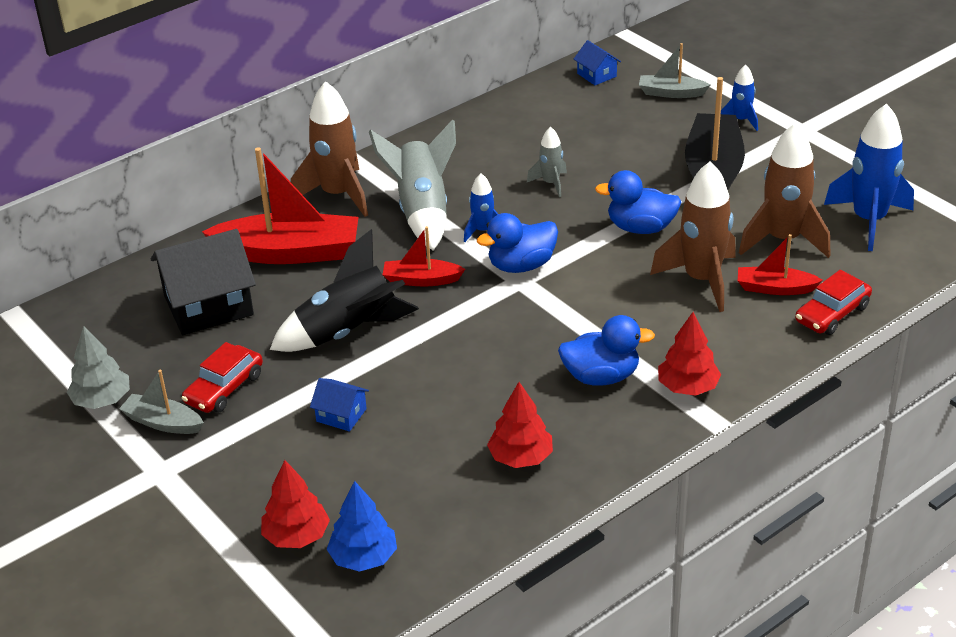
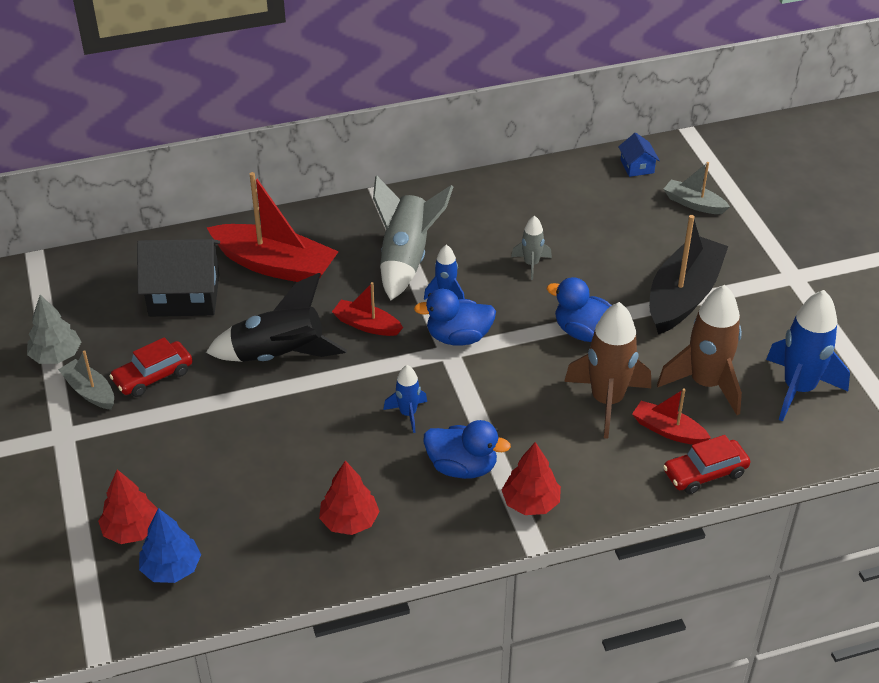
camera: 20 degrees right, 5 degrees up
brown rocket [291,81,368,217] -> none
blue house [310,378,369,432] -> none
blue rocket [721,65,758,131] -> blue rocket moved to [384,365,427,433]

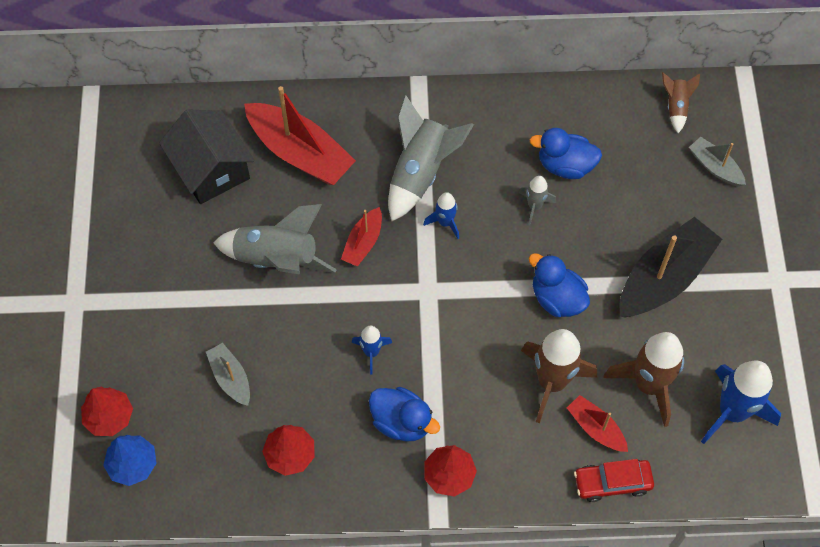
camera: 15 degrees right, 20 degrees up
grey tree [27,295,81,364] -> none
grey boat [58,350,114,410] -> grey boat moved to [206,343,250,406]
red car [110,337,193,397] -> none
black house [137,239,220,317] -> black house turned 45 degrees clockwise [159,109,255,204]
black rocket [206,273,347,362] -> grey rocket [213,204,337,274]
red boat [332,282,403,336] -> red boat turned 105 degrees counterclockwise [341,207,382,267]
blue duck [414,289,496,346] -> blue duck moved to [530,128,602,179]
blue house [618,133,660,177] -> brown rocket [662,72,700,133]

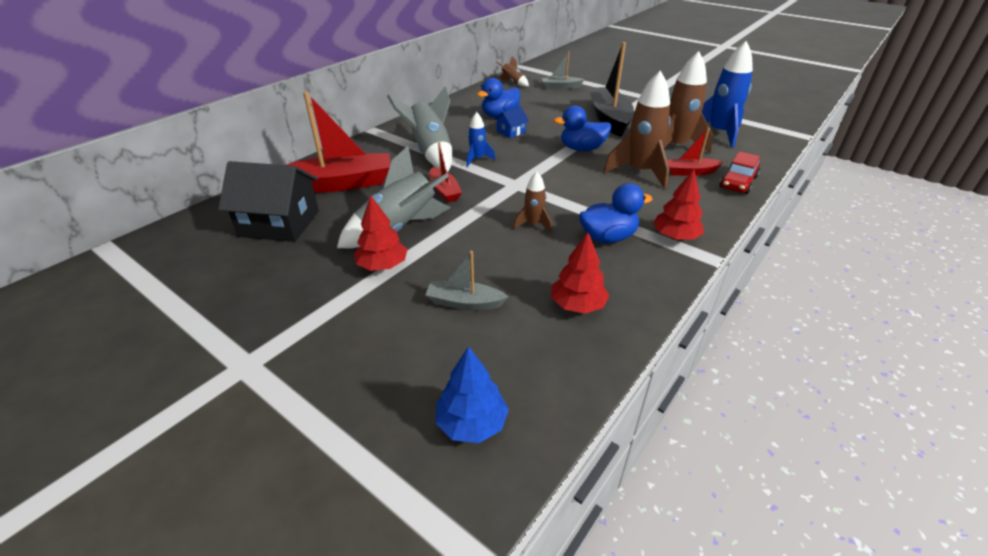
camera: 50 degrees left, 25 degrees down
red tree [81,387,133,436] -> red tree moved to [354,195,408,271]
blue rocket [352,326,392,374] -> brown rocket [513,172,552,233]
grey rocket [519,176,556,225] -> blue house [494,106,529,138]

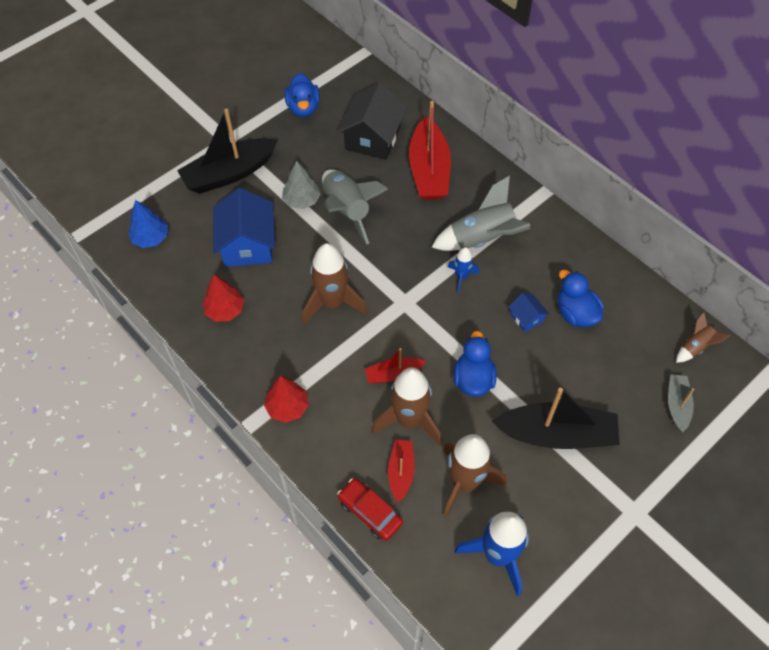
camera: 100 degrees right, 20 degrees up
red tree [354,195,408,271] -> grey tree [282,161,321,209]
grey boat [425,251,508,310] -> blue house [213,188,275,267]
red boat [429,142,462,202] -> red boat moved to [364,348,426,384]
brown rocket [513,172,552,233] -> brown rocket [302,243,368,325], size x1.95
blue duck [579,183,652,243] -> blue duck moved to [285,73,320,117]
none -> black boat [177,109,278,194]

